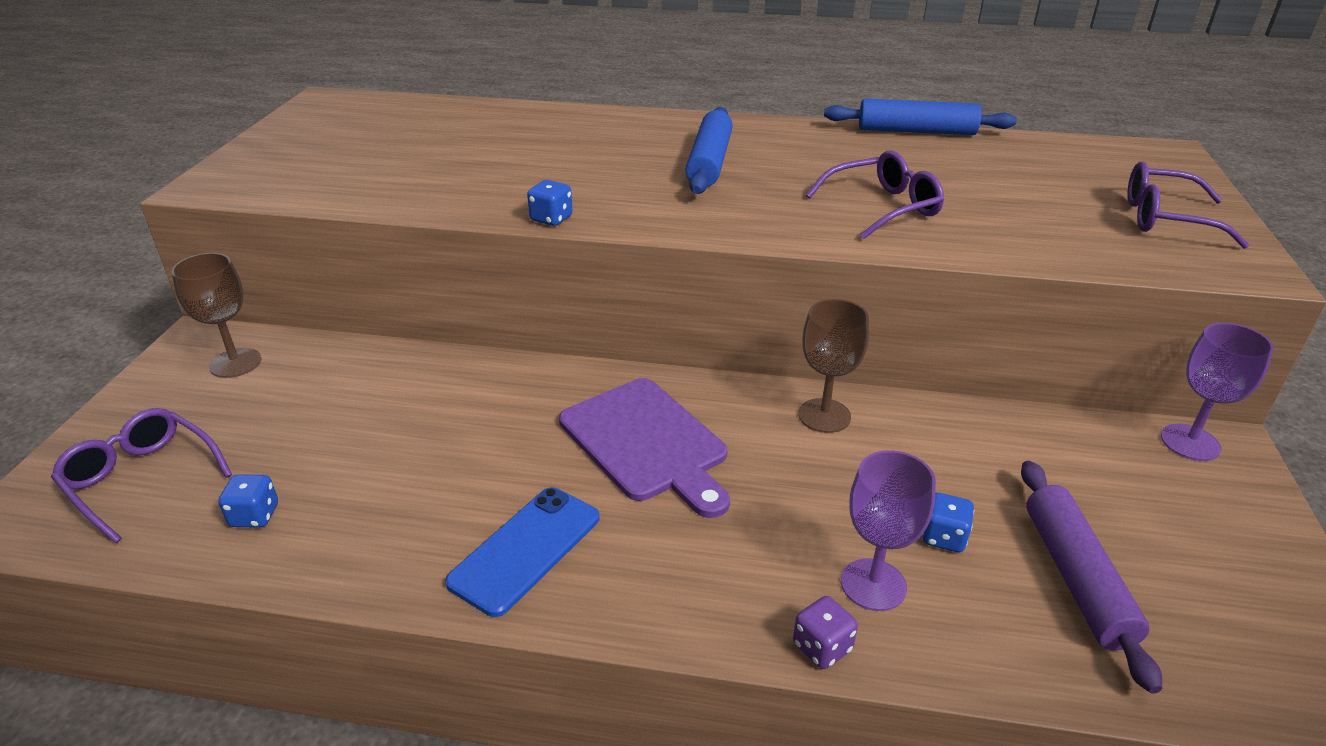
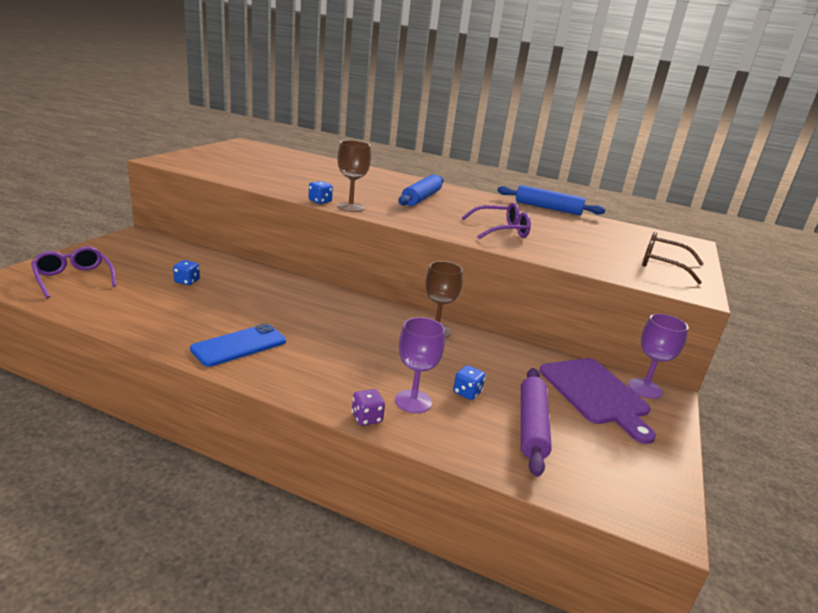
camera: 10 degrees right, 10 degrees down
brown goblet [171,253,261,378] -> brown goblet moved to [337,140,371,212]
blue dice [218,474,278,528] -> blue dice moved to [173,260,200,285]
purple cutting board [559,378,730,518] -> purple cutting board moved to [540,358,656,444]
purple glasses [1127,162,1249,249] -> brown glasses [642,232,704,284]

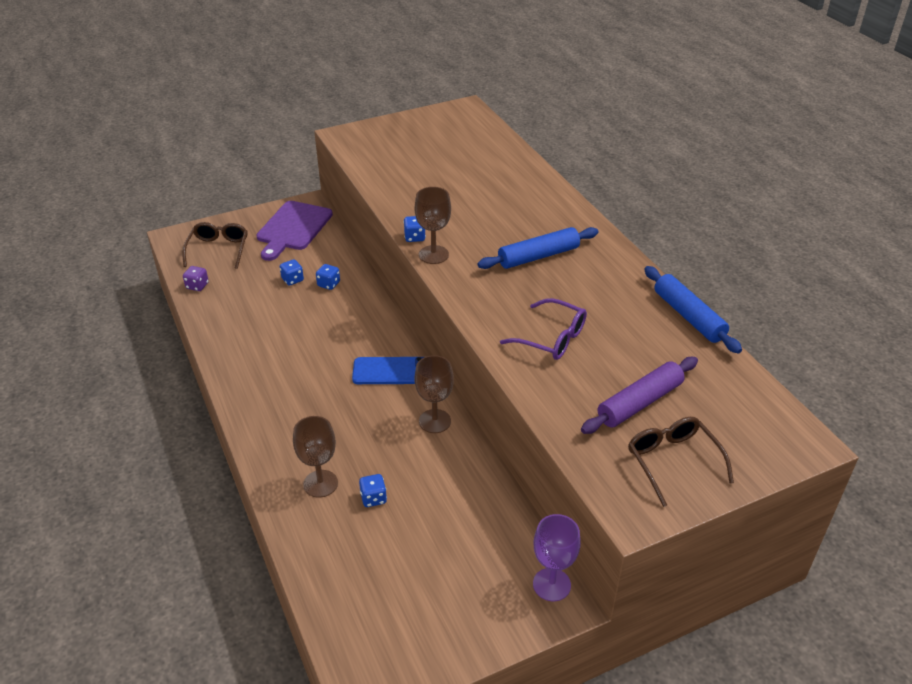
camera: 45 degrees right, 15 degrees up
purple glasses [31,247,117,298] -> brown glasses [182,222,248,269]
blue phone [190,323,286,367] -> blue phone moved to [352,357,424,384]
purple dice [352,389,385,426] -> purple dice moved to [183,266,209,291]
purple goblet [395,317,445,413] -> brown goblet [293,416,338,498]
purple rolling pin [521,368,552,477] -> purple rolling pin moved to [581,357,698,434]
purple cutting board [540,358,656,444] -> purple cutting board moved to [257,201,333,261]
none -> blue dice [316,264,340,290]

